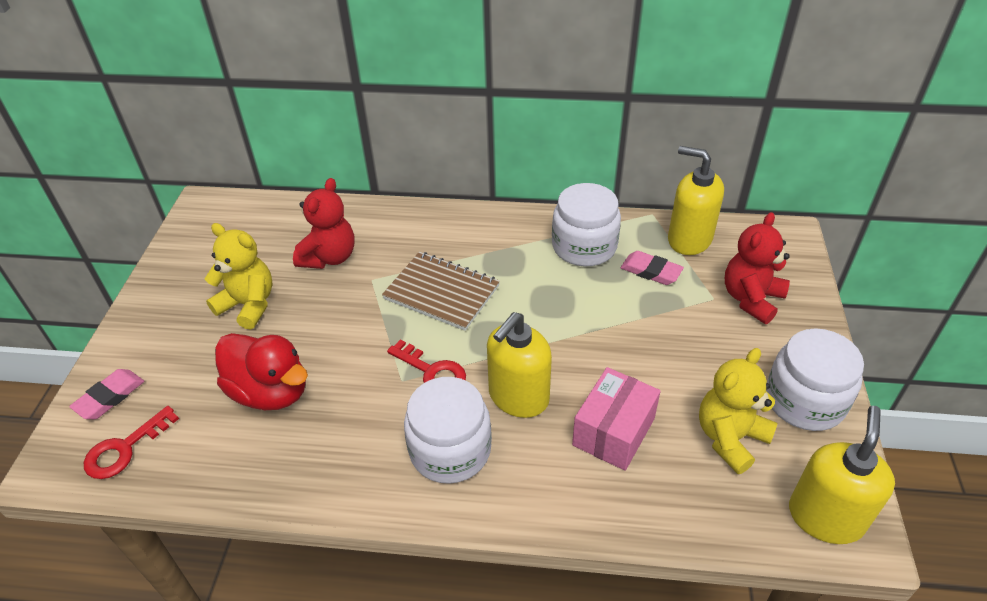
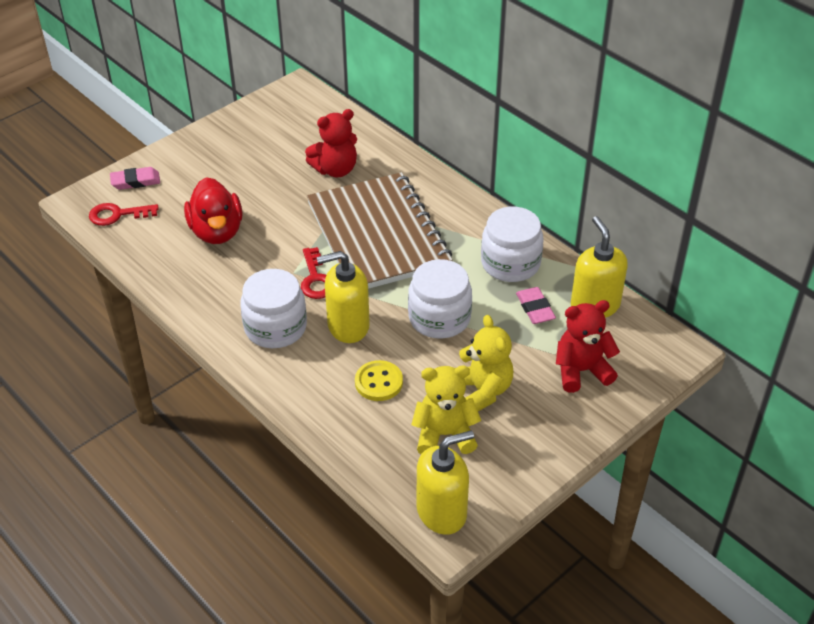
camera: 40 degrees right, 0 degrees up
yellow teddy bear [204,223,273,330] -> yellow teddy bear moved to [455,315,513,411]
brown notebook [382,252,500,331] -> brown notebook [307,172,453,289], size x1.75
pink box [572,367,661,471] -> yellow button [355,360,403,401]
white jar [766,328,864,431] -> white jar moved to [408,259,472,338]

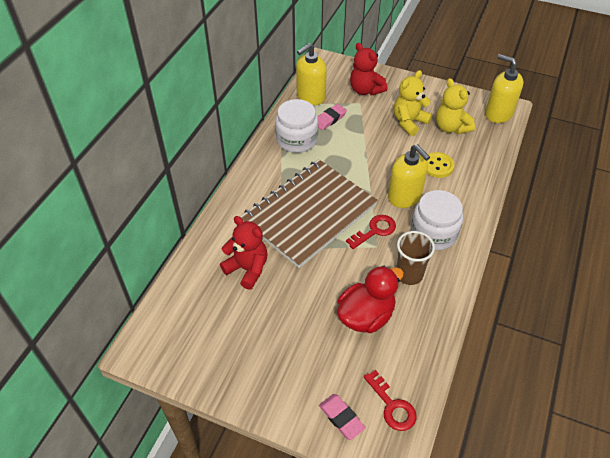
camera: 115 degrees left, 5 degrees up
white jar [408,259,472,338] -> none
none -> brown cup [397,231,435,285]

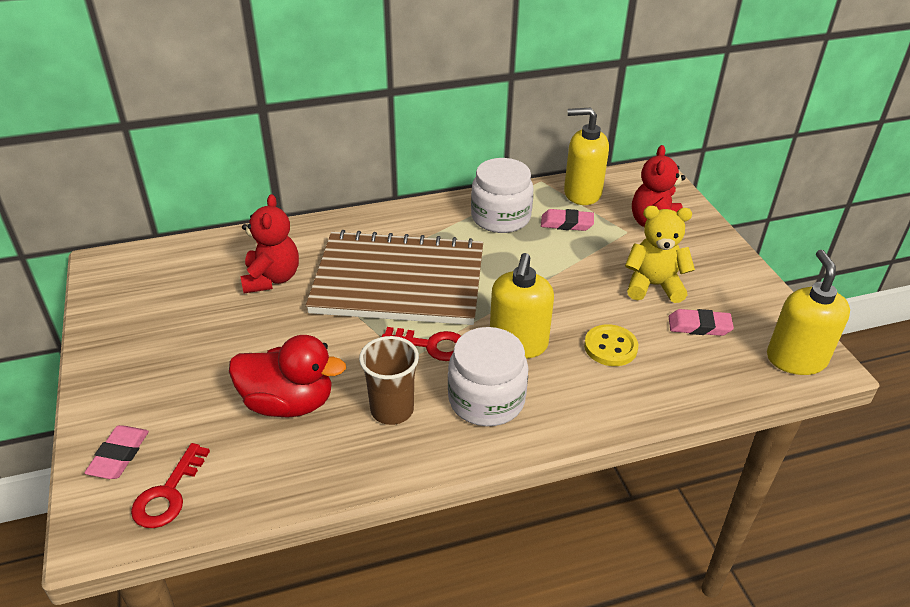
camera: 50 degrees right, 10 degrees down
yellow teddy bear [436,78,475,134] -> pink eraser [669,309,734,336]

